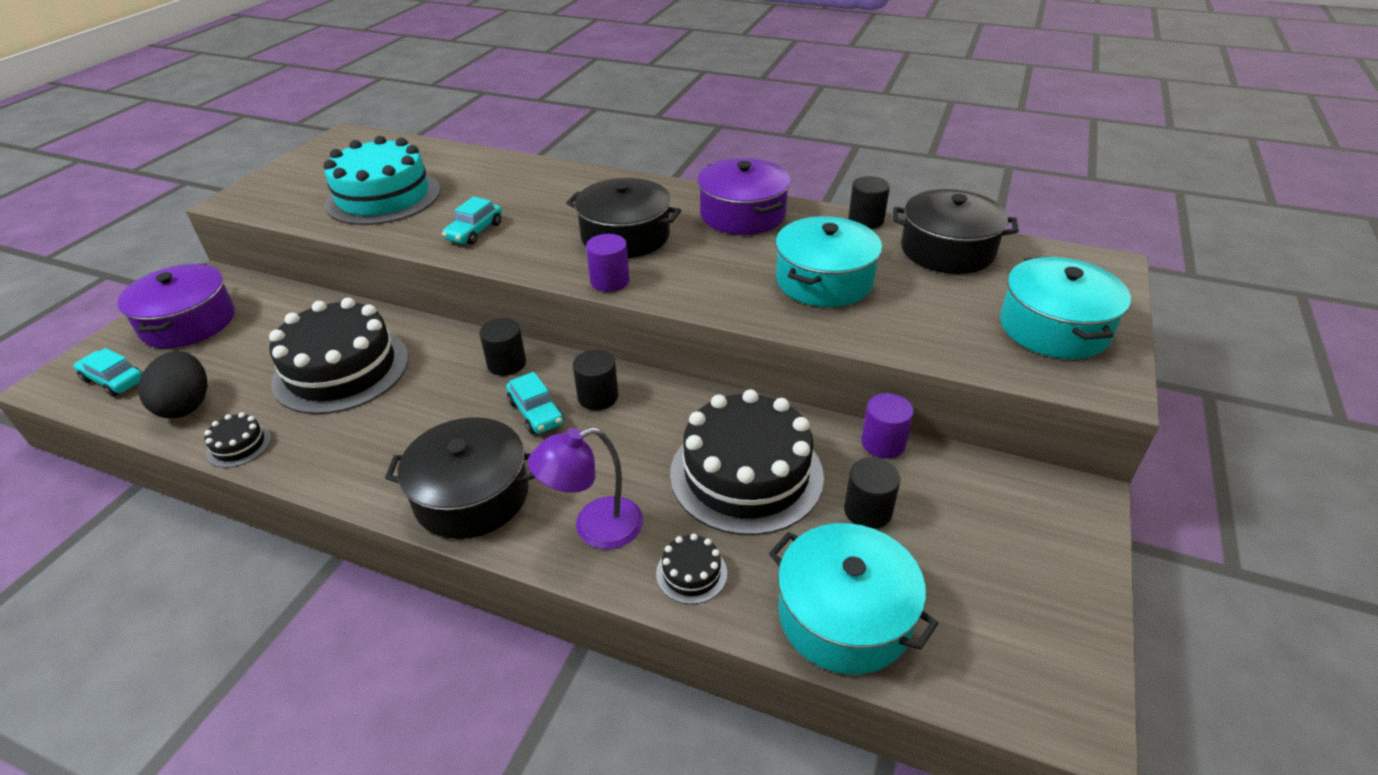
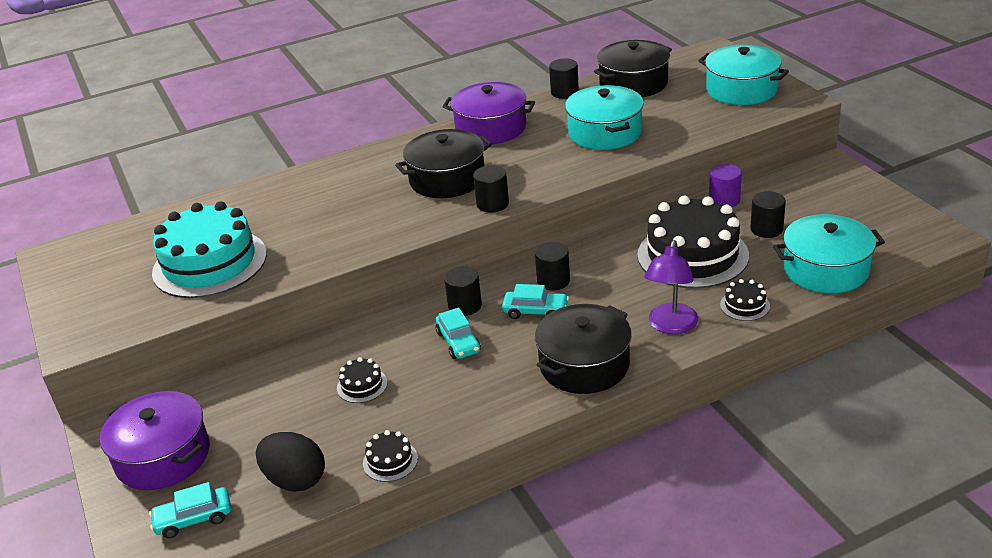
camera: 45 degrees left, 5 degrees down
black cake [269,298,408,414] -> black cake [337,357,387,403], size x0.41
turquoise car [442,197,502,245] -> turquoise car moved to [435,307,481,359]
purple cylinder [586,234,630,292] -> black cylinder [473,165,509,213]

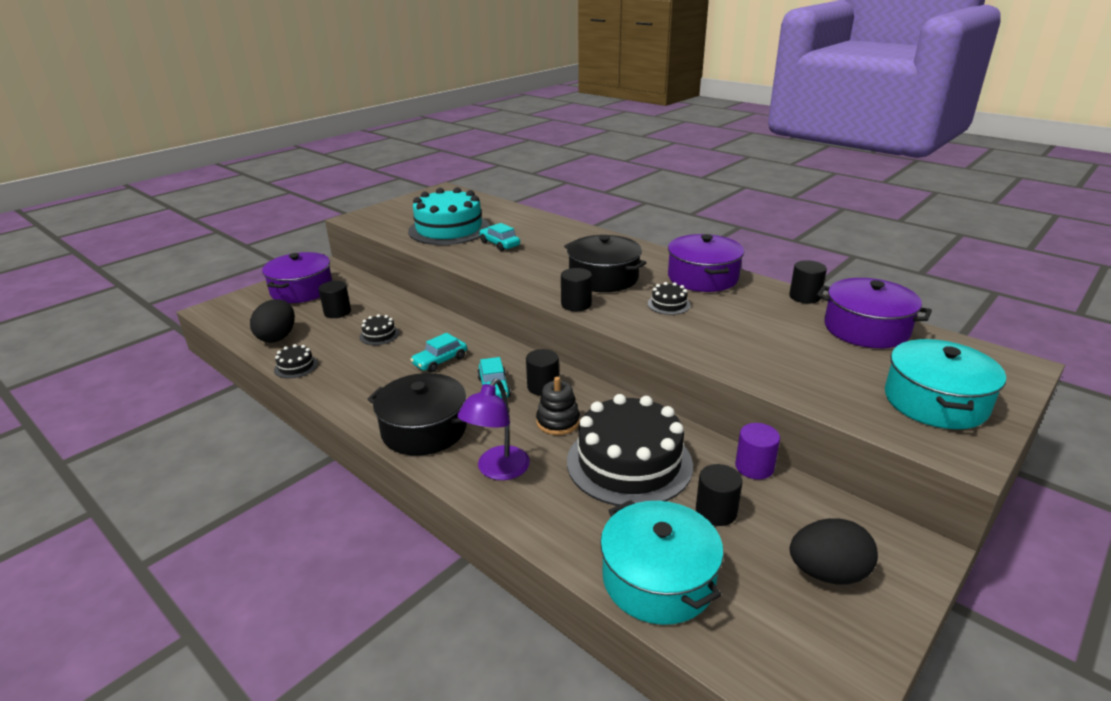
camera: 65 degrees right, 5 degrees down
turquoise car [149,482,231,538] -> turquoise car moved to [479,223,520,251]
black cylinder [444,266,482,316] -> black cylinder moved to [319,281,351,318]
turquoise pot [565,85,644,150] -> none
black pot [594,40,672,97] -> purple pot [817,278,932,348]
purple lamp [644,240,698,334] -> purple lamp turned 60 degrees counterclockwise [457,379,530,480]
black cake [720,279,770,321] -> black cake moved to [648,282,691,315]
none -> black stacking toy [536,377,580,435]
none -> black egg [790,518,878,585]

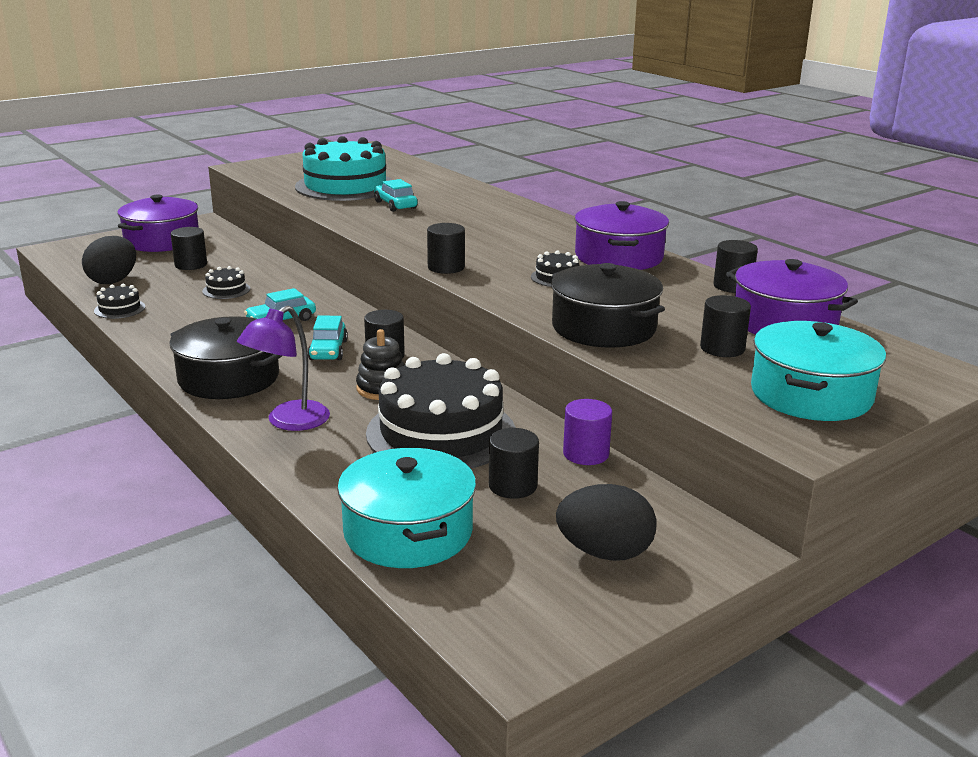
camera: 10 degrees right, 5 degrees down
black pot [564,235,646,292] -> black pot moved to [551,263,665,348]
none -> black cylinder [700,295,751,357]

